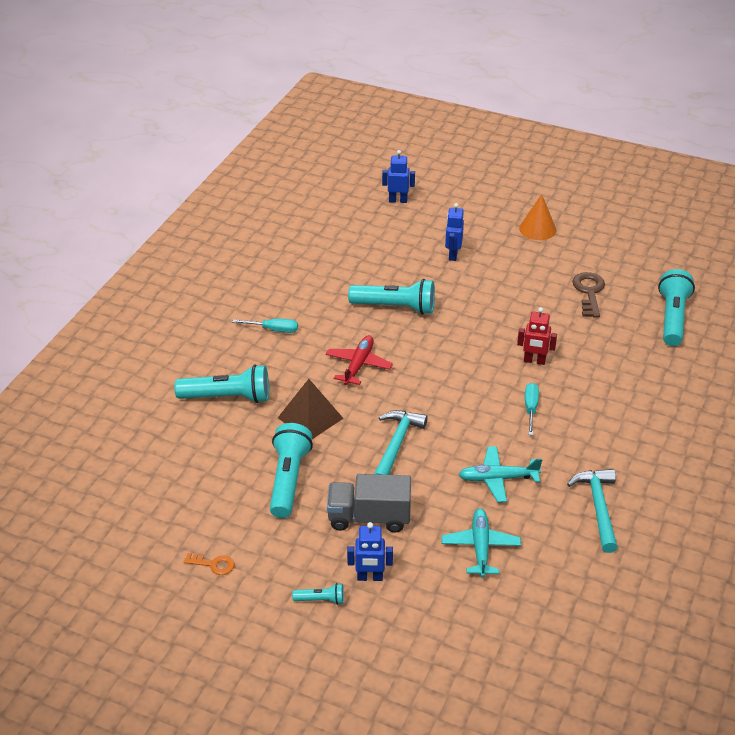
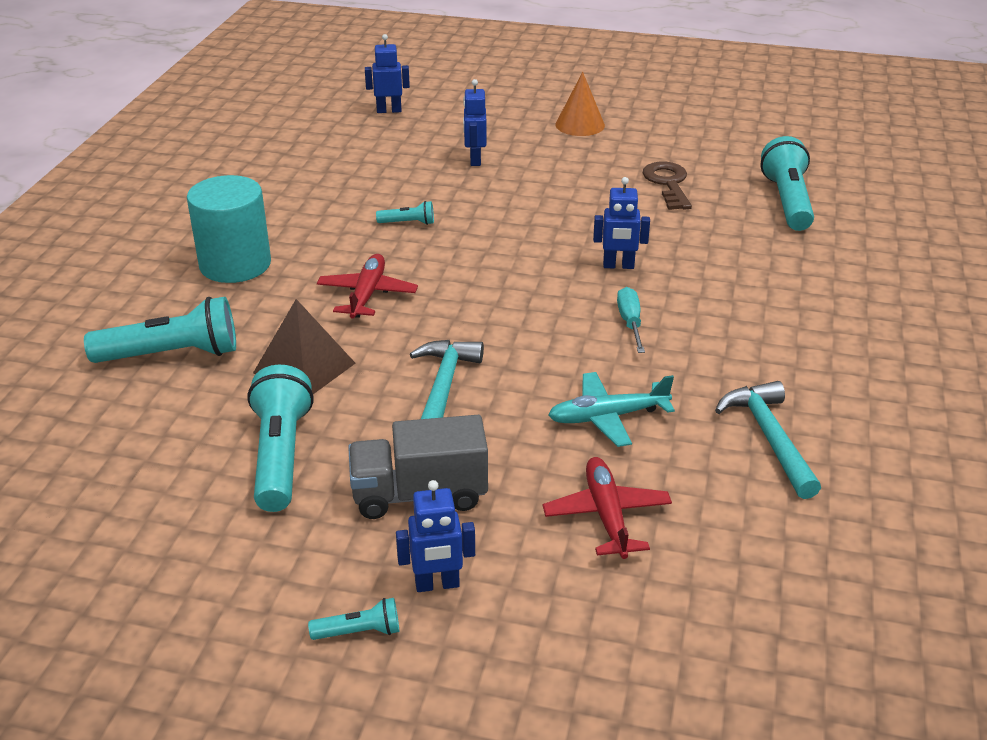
camera: 10 degrees left, 5 degrees down
orange key [184,553,235,575] -> none
turquoise screwdriver [232,319,298,333] -> turquoise cylinder [187,175,271,283]
turquoise flashlight [348,279,435,315] -> turquoise flashlight [376,201,434,225], size x0.47
turquoise plane [441,508,521,578] -> red plane [543,457,672,559]
red robot [517,307,557,365] -> blue robot [593,177,650,269]

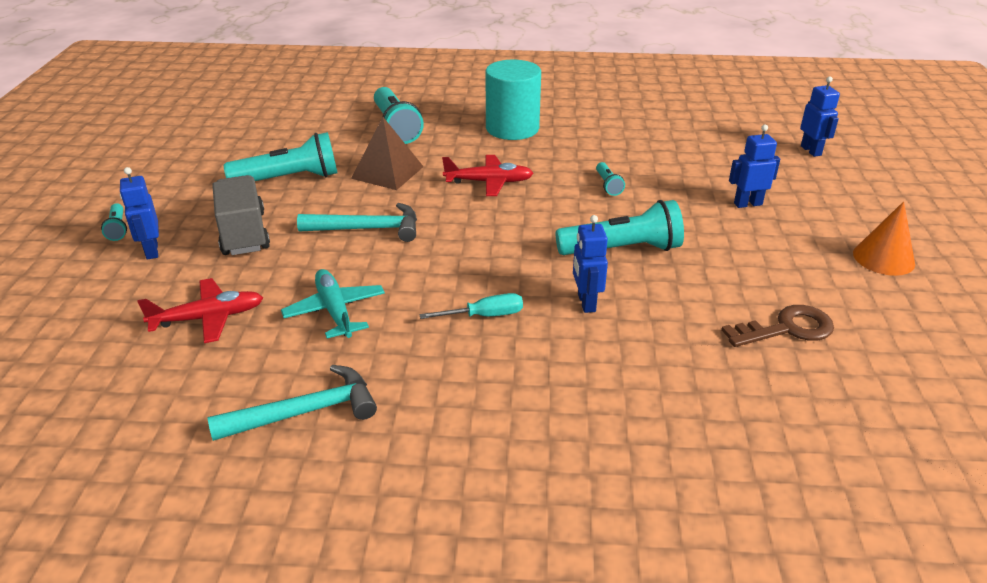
camera: 80 degrees right, 0 degrees up
turquoise flashlight [761,136,814,231] -> turquoise flashlight moved to [556,200,684,255]

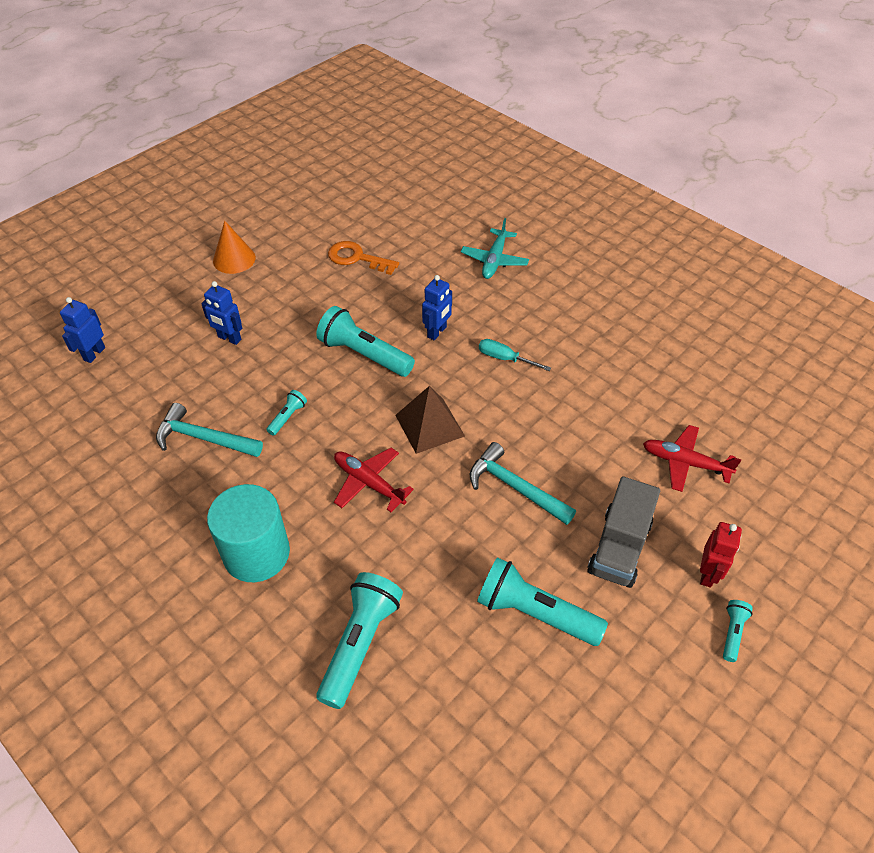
camera: 140 degrees left, 15 degrees up
blue robot [120,167,159,260] -> red robot [700,522,742,588]
turquoise hammer [207,365,377,441] -> turquoise hammer moved to [156,403,263,457]
turquoise plane [281,269,385,338] -> turquoise plane moved to [461,218,529,279]
brown pyramid [351,117,424,190] -> brown pyramid moved to [395,386,465,454]
brown key [721,305,834,347] -> orange key [328,241,399,275]

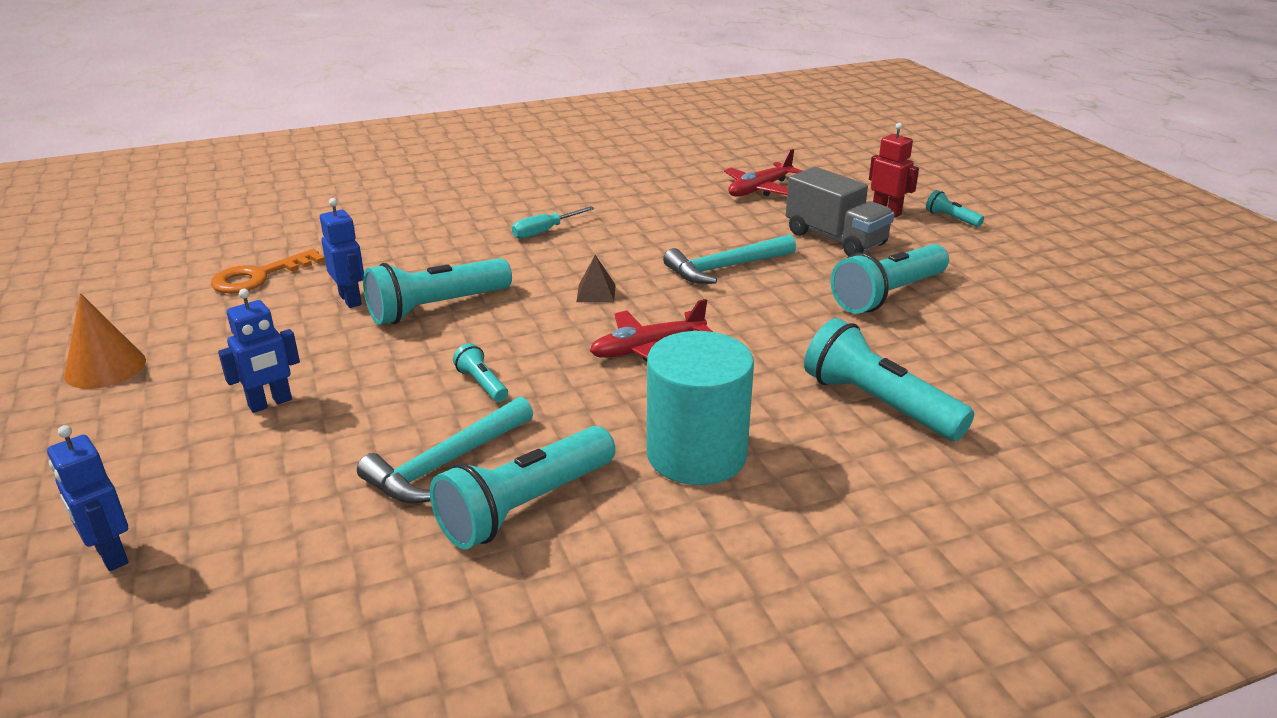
camera: 65 degrees left, 20 degrees down
brown pyramid [395,386,465,454] -> brown pyramid [576,255,616,302], size x0.54
blue robot [422,275,452,340] -> blue robot moved to [320,198,364,308]
turquoise plane [461,218,529,279] -> none
none -> turquoise flashlight [430,426,615,549]

